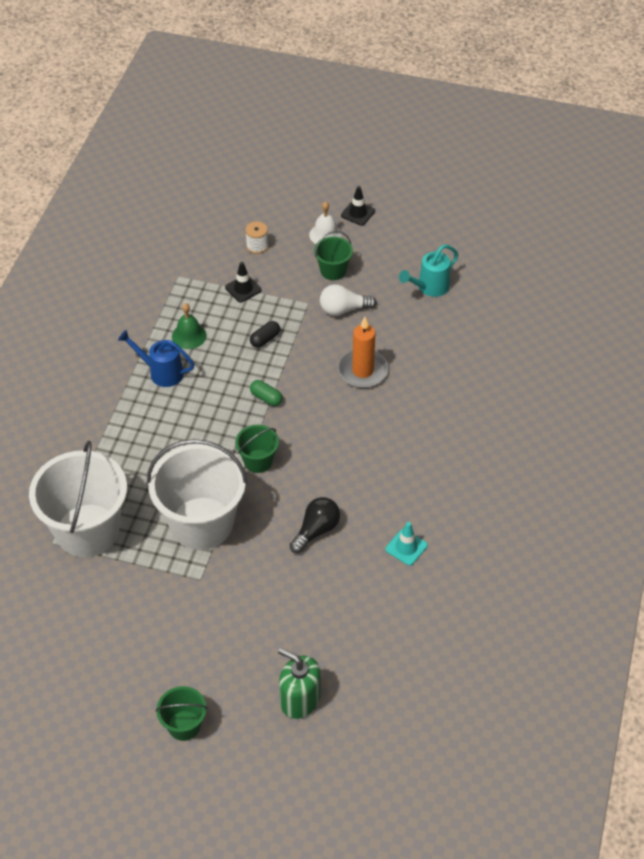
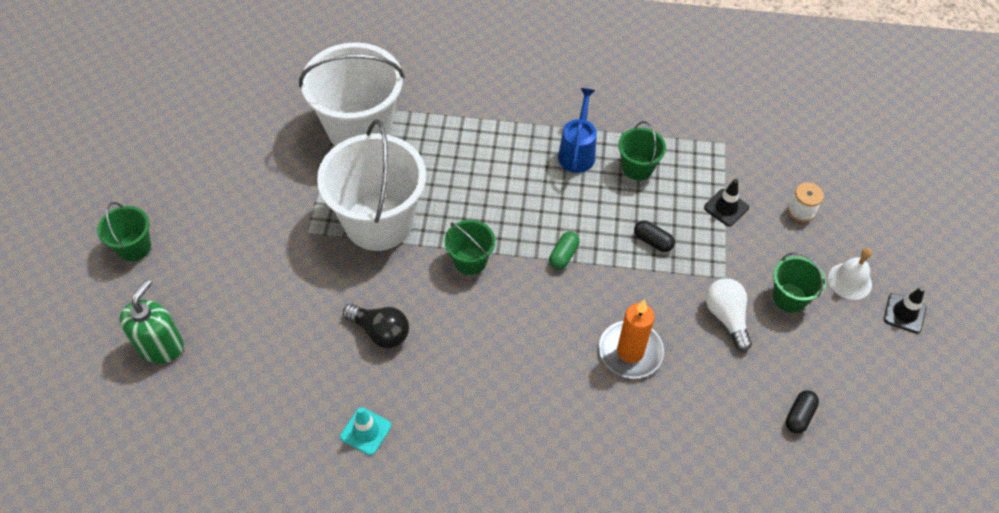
camera: 80 degrees right, 5 degrees up
green bell [172,303,207,349] -> green bucket [618,121,666,181]
turquoise watering can [399,245,458,297] -> black capsule [786,390,819,434]

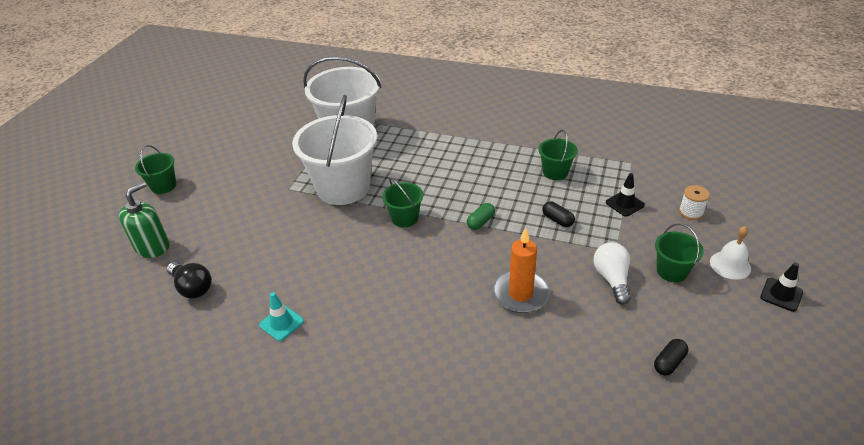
camera: 15 degrees right, 15 degrees down
black light bulb [343,304,409,348] -> black light bulb moved to [167,262,212,298]
blue watering can [558,88,597,173] -> none

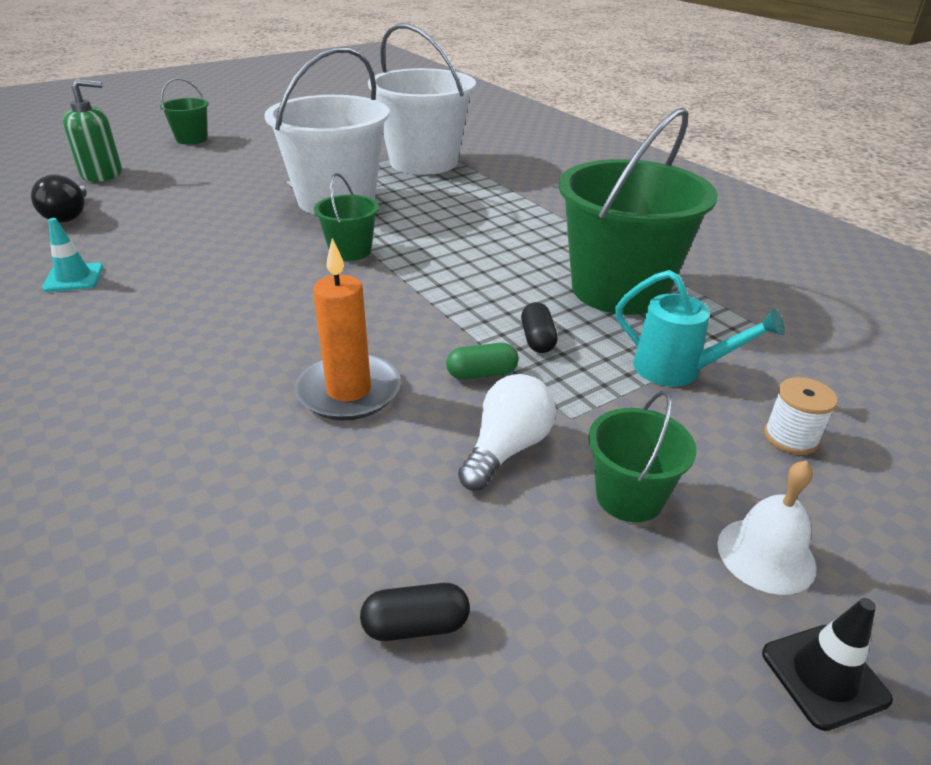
camera: 35 degrees right, 5 degrees down
green capsule [467,203,495,230] -> green capsule moved to [446,343,519,380]
green bucket [538,130,578,180] -> green bucket [558,107,718,315], size x2.11
black traffic cone [606,173,645,217] -> turquoise watering can [615,270,785,387]

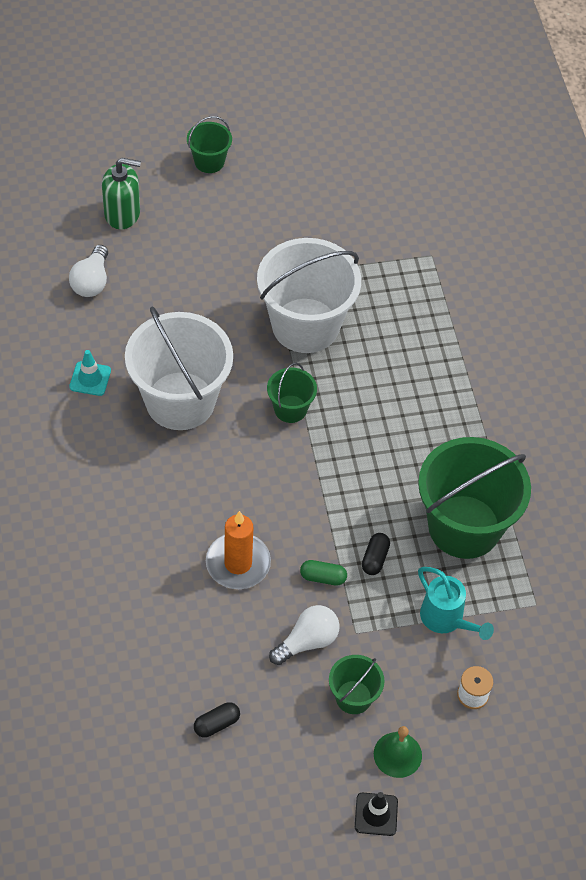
camera: 20 degrees right, 20 degrees up
black light bulb [31,175,87,223] -> white light bulb [69,245,108,297]
black capsule [360,583,470,641] -> black capsule turned 45 degrees counterclockwise [194,702,240,737]
white bucket [368,24,476,175] -> white bucket moved to [125,306,233,430]
white bell [717,460,817,595] -> green bell [374,726,422,778]

